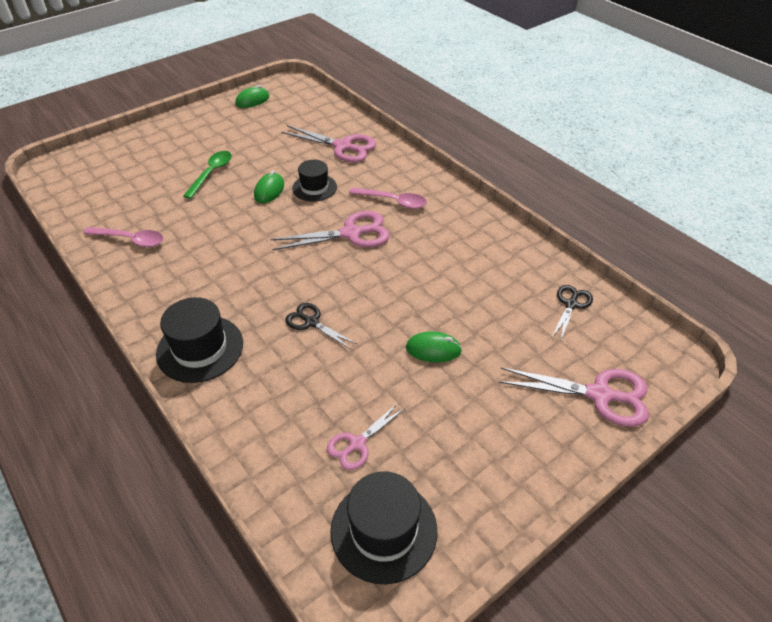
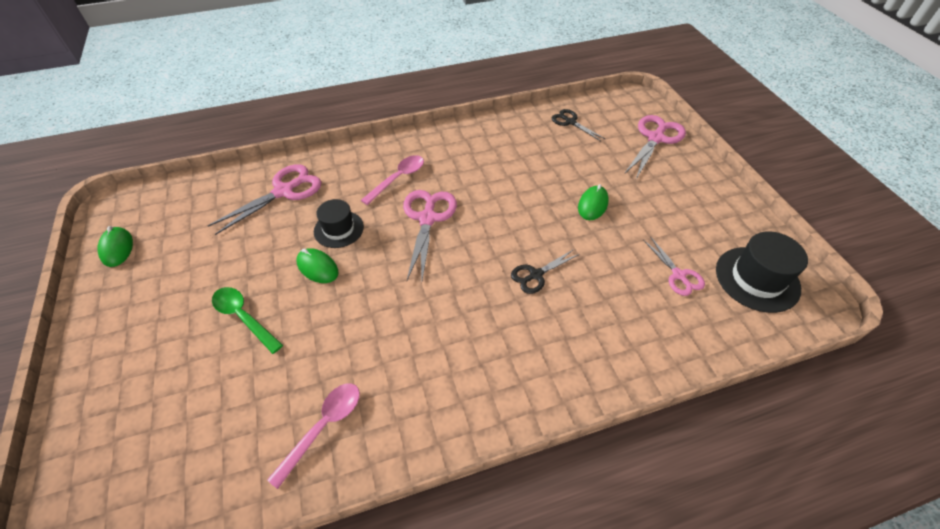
camera: 70 degrees left, 5 degrees up
black hat [156,297,243,383] -> none

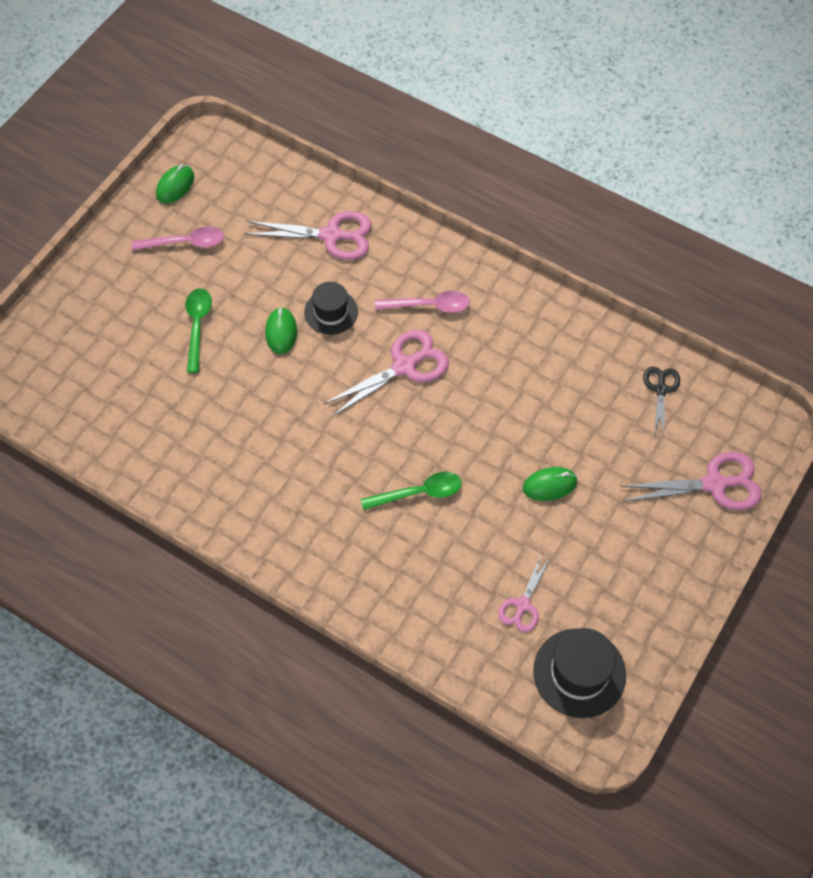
camera: 50 degrees right, 10 degrees up
pink spoon [267,383,360,489] -> pink spoon moved to [132,227,224,251]
black scissors [511,249,579,294] -> green spoon [361,472,462,510]

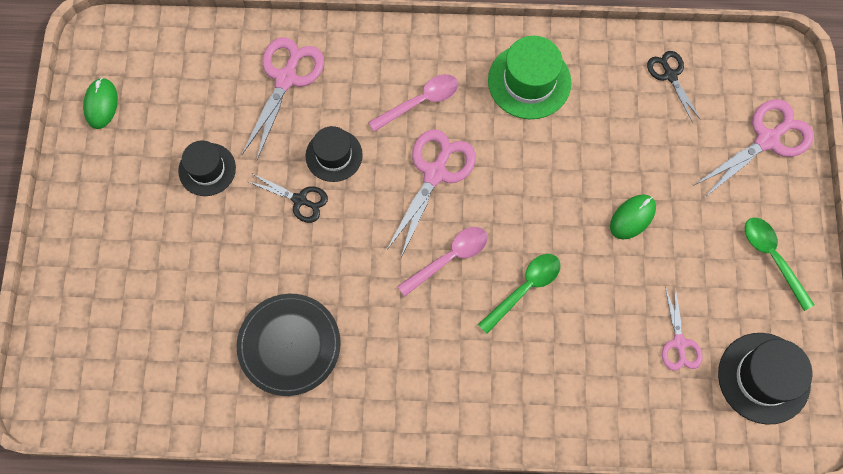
camera: 30 degrees left, 10 degrees up
pink spoon [132,227,224,251] -> pink spoon moved to [397,227,488,296]
green spoon [185,288,212,373] -> green spoon moved to [745,218,815,311]
pink scissors [245,211,372,260] -> pink scissors turned 45 degrees counterclockwise [242,38,324,160]
green mouse [265,307,297,354] -> black scissors [249,173,328,223]
none -> black hat [178,141,236,196]
none -> black plate [237,294,341,396]
none -> green hat [488,36,571,119]

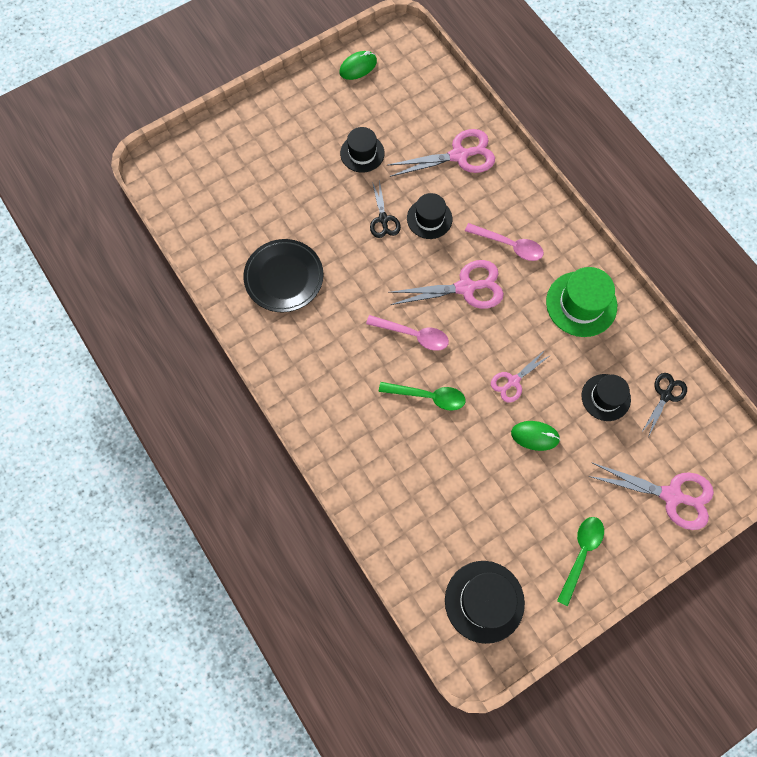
camera: 55 degrees right, 0 degrees up
pink scissors [662,286,703,371] -> pink scissors moved to [491,349,551,403]
none -> black hat [582,374,631,421]

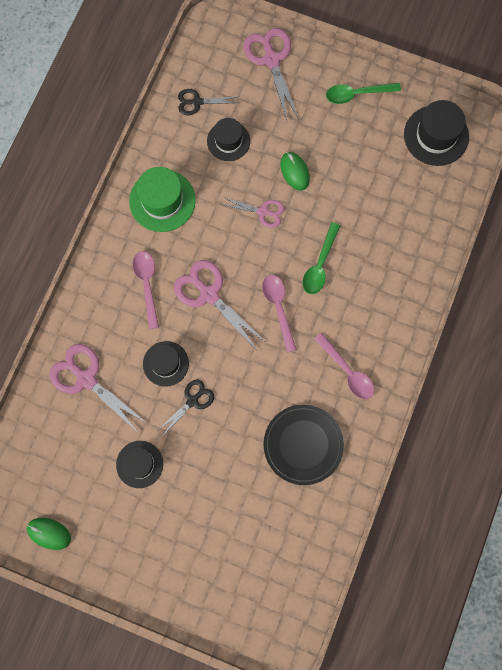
camera: 125 degrees left, 5 degrees up
green spoon [379,382,466,411] -> green spoon turned 135 degrees counterclockwise [303,222,340,294]
none -> pink spoon [314,333,374,399]

